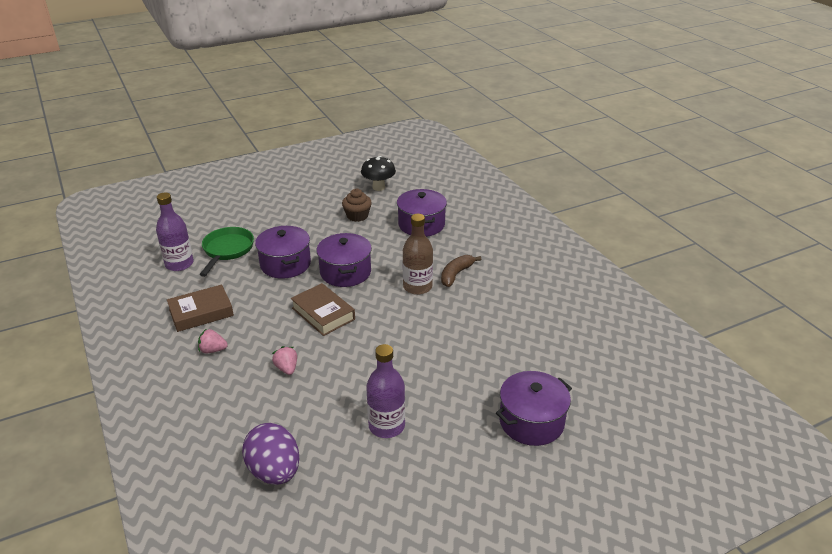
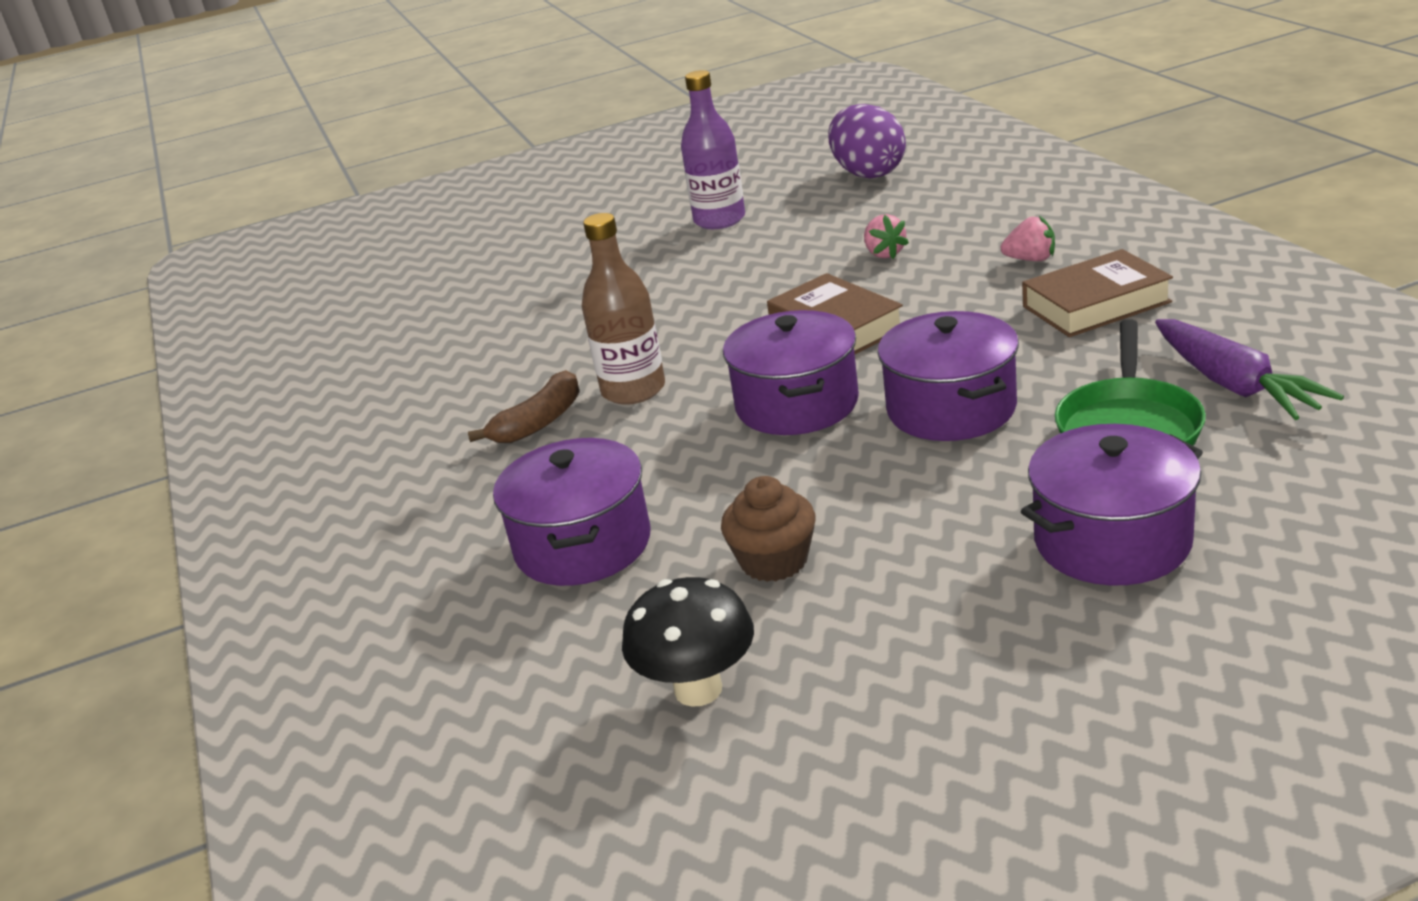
camera: 170 degrees left, 5 degrees down
purple bottle [156,193,194,271] -> purple carrot [1155,319,1344,420]
purple pot [496,371,572,446] -> purple pot moved to [1021,424,1203,585]

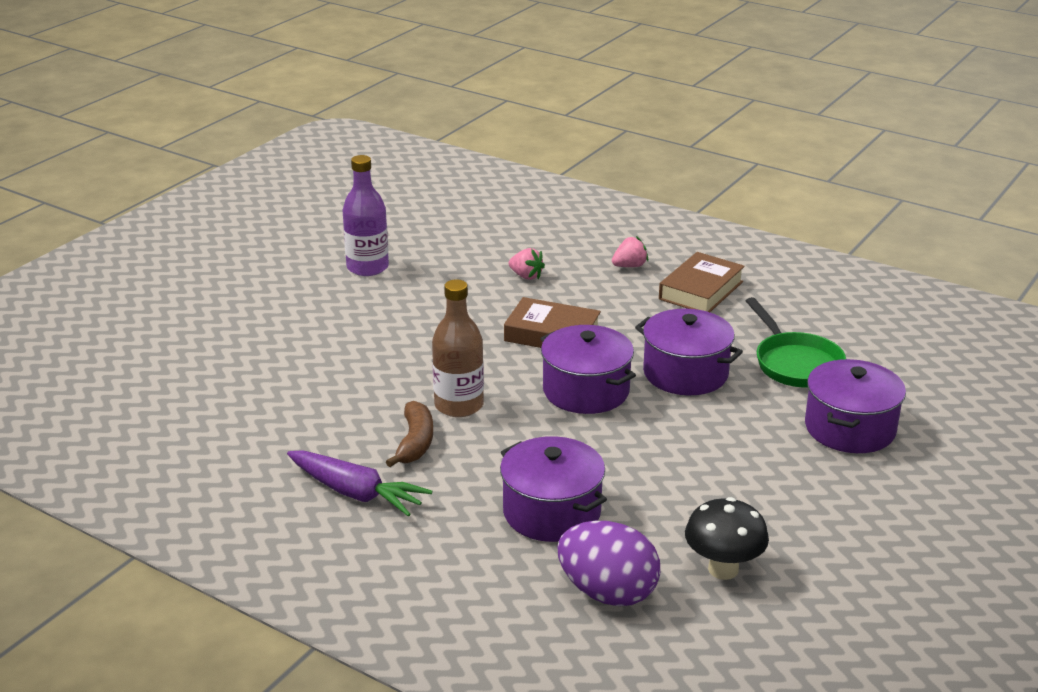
camera: 40 degrees left, 0 degrees up
brown cupcake [721,476,815,582] -> none
purple egg [828,104,906,178] -> purple egg moved to [557,521,660,606]
purple carrot [1155,319,1344,420] -> purple carrot moved to [287,450,432,516]

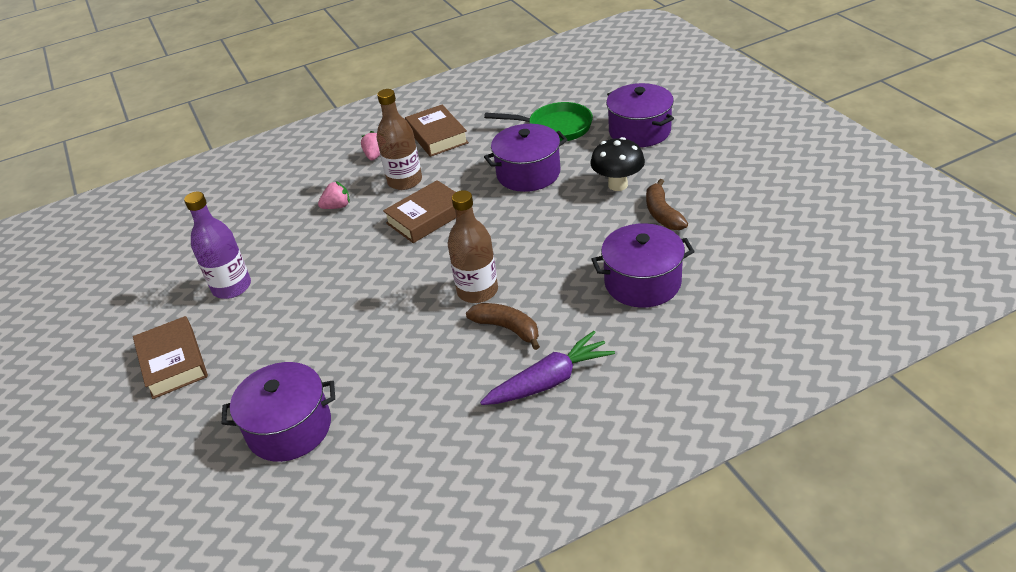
camera: 55 degrees left, 10 degrees up
purple pot [540,325,636,414] -> purple pot moved to [222,362,335,462]
purple egg [557,521,660,606] -> none
black mushroom [685,497,769,580] -> black mushroom moved to [590,137,645,191]
none -> brown book [133,316,208,399]
none -> brown bottle [377,89,422,190]
none -> brown banana [646,179,688,230]

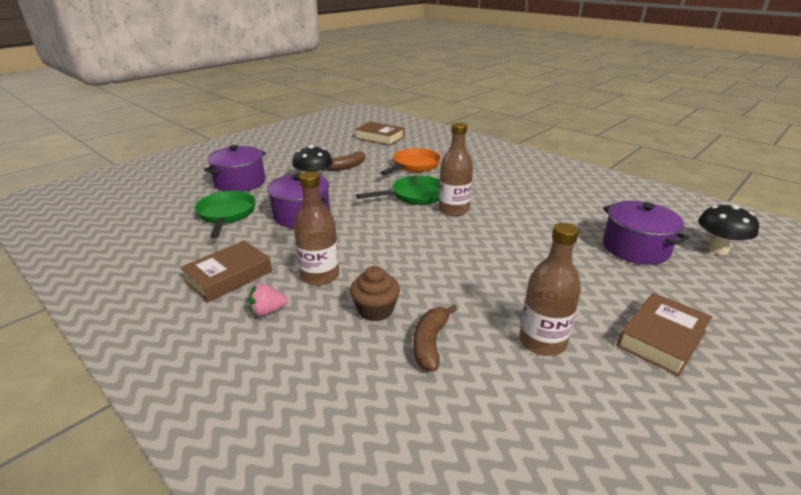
camera: 115 degrees left, 10 degrees down
purple bottle [184,192,251,299] -> brown bottle [519,223,581,356]
pink strawberry [318,181,350,209] -> brown cupcake [350,266,400,321]
brown book [383,180,456,243] -> brown book moved to [355,122,405,145]
brown banana [466,303,540,350] -> brown banana moved to [413,305,458,371]
purple carrot [480,331,615,405] -> none
purple pot [591,223,695,308] -> orange pan [380,148,441,175]
none -> green pan [356,175,440,205]
none -> black mushroom [698,204,759,255]

